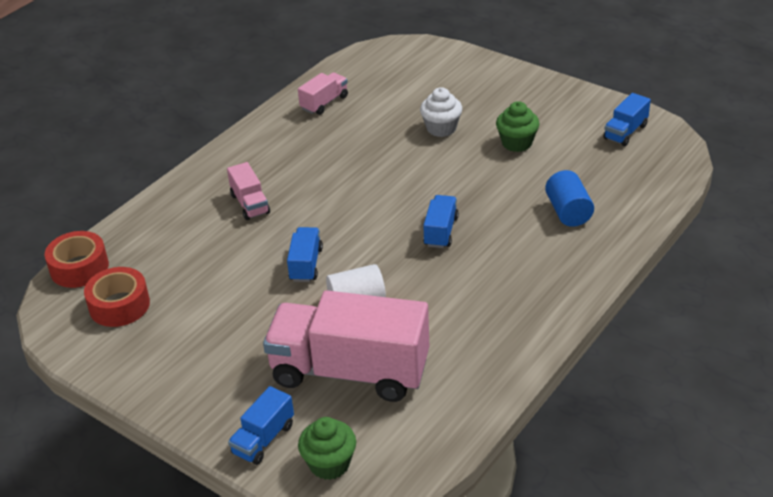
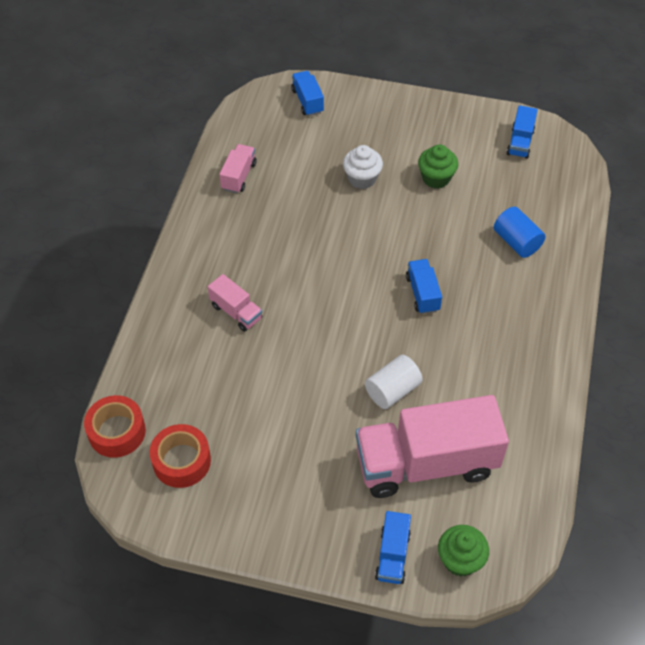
camera: 25 degrees left, 15 degrees up
blue truck [287,227,323,282] -> blue truck moved to [291,71,324,116]

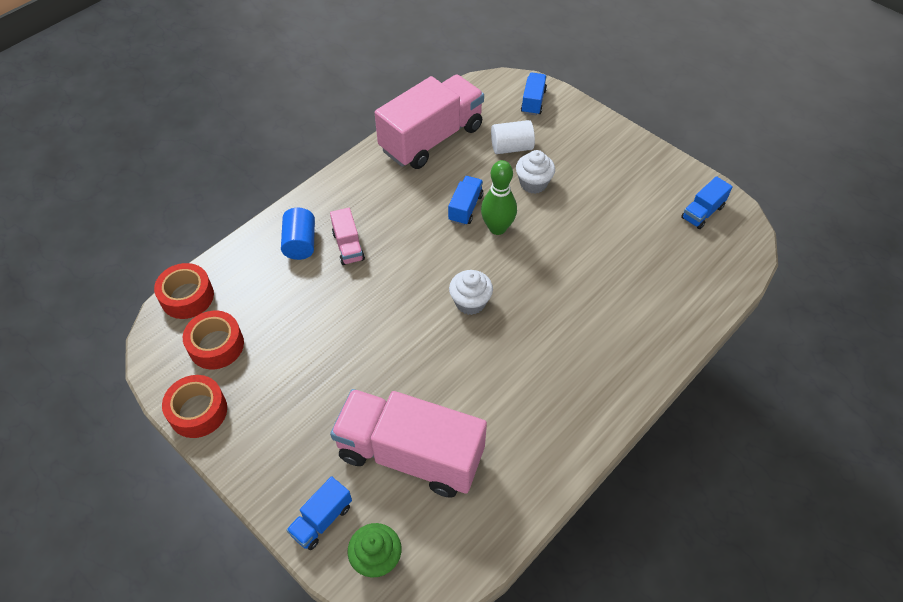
camera: 30 degrees right, 0 degrees up
pink truck [219,144,256,193] -> pink truck [375,75,484,169], size x2.25
white cylinder [365,355,423,409] -> white cylinder moved to [491,120,535,154]
blue truck [406,259,442,314] -> blue truck moved to [448,176,483,225]
green cupcake [418,144,458,189] -> none
blue cylinder [494,207,545,258] -> blue cylinder moved to [281,208,315,260]
none -> red tape [162,375,227,438]
none -> white cupcake [449,270,493,315]
none -> green bowling pin [481,160,517,235]

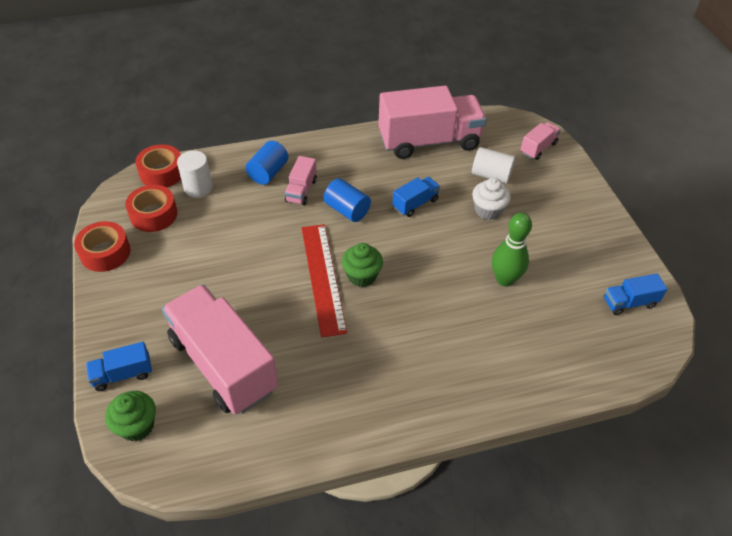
camera: 30 degrees right, 5 degrees down
white cupcake [449,270,493,315] -> green cupcake [342,243,383,287]
green bowling pin [481,160,517,235] -> green bowling pin moved to [492,213,532,287]
blue truck [521,73,547,115] -> pink truck [520,122,561,160]
none -> white cylinder [177,151,213,198]
none -> red ruler [302,224,347,337]
none -> blue cylinder [323,178,371,222]

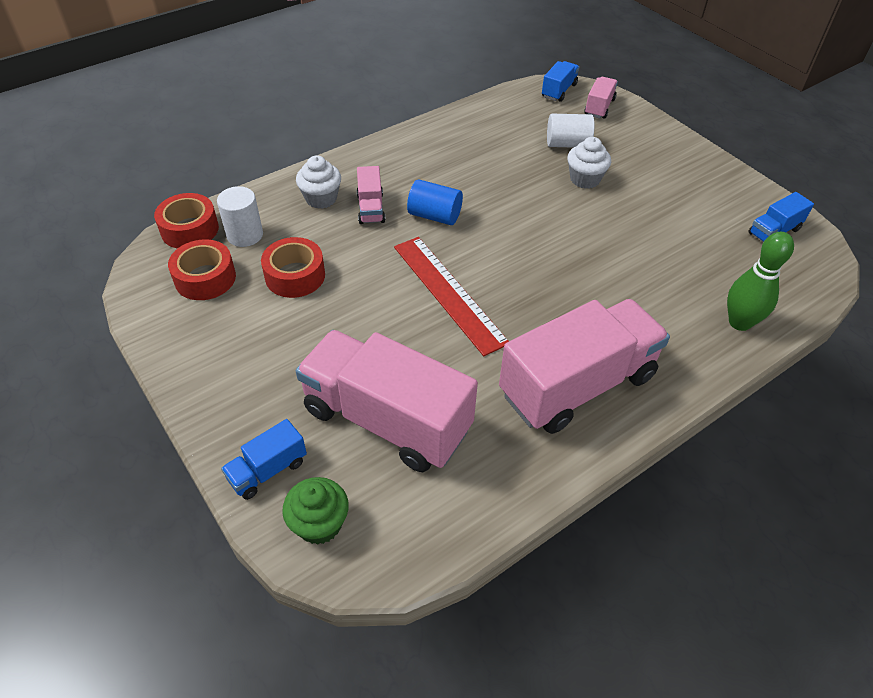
camera: 20 degrees left, 0 degrees up
red tape [74,221,131,272] -> red tape moved to [261,237,325,298]
blue cylinder [245,141,288,185] -> white cupcake [296,155,341,209]
green cupcake [342,243,383,287] -> none
pink truck [378,86,487,159] -> pink truck moved to [499,299,670,434]
blue truck [392,177,440,217] -> blue truck moved to [542,61,579,102]
green bowling pin [492,213,532,287] -> green bowling pin moved to [727,232,794,331]

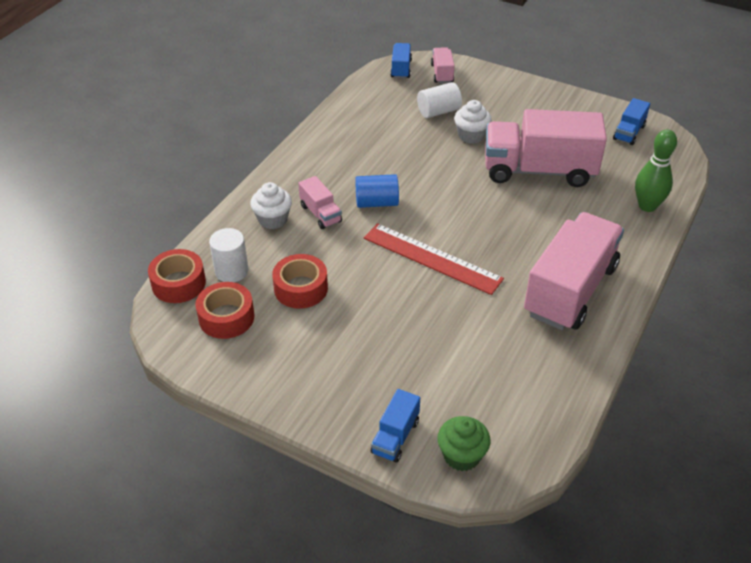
camera: 25 degrees left, 5 degrees down
pink truck [296,330,478,472] -> pink truck moved to [485,109,607,187]

